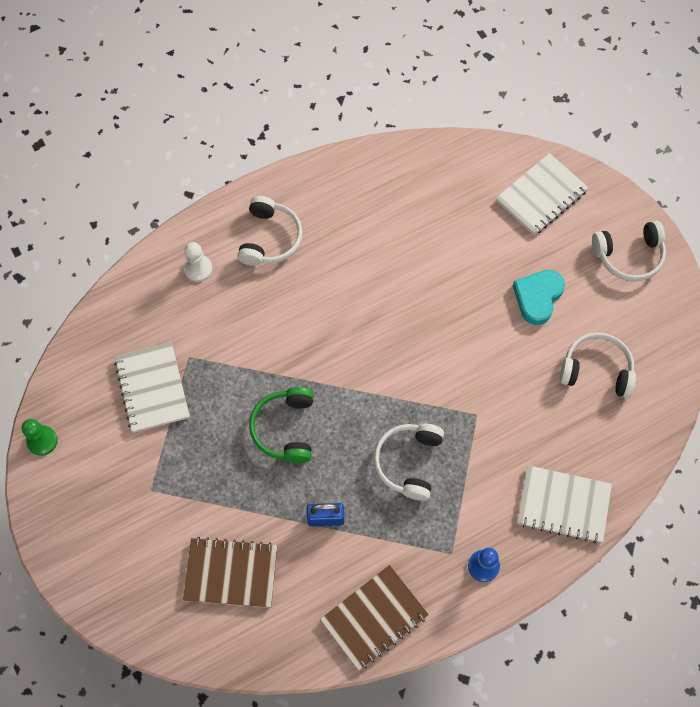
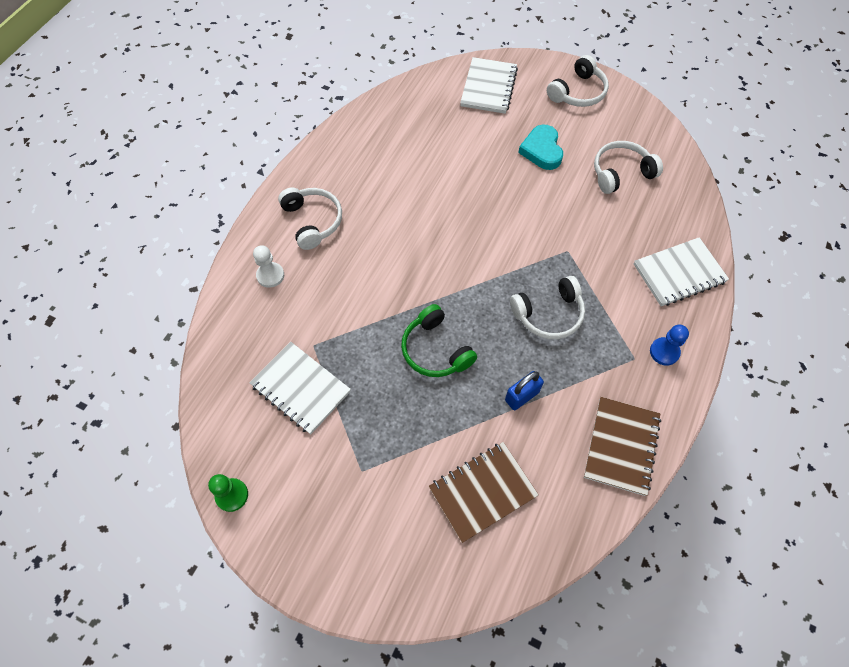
camera: 35 degrees left, 5 degrees down
white headphones [374,424,444,501] -> white headphones turned 90 degrees counterclockwise [510,276,585,339]

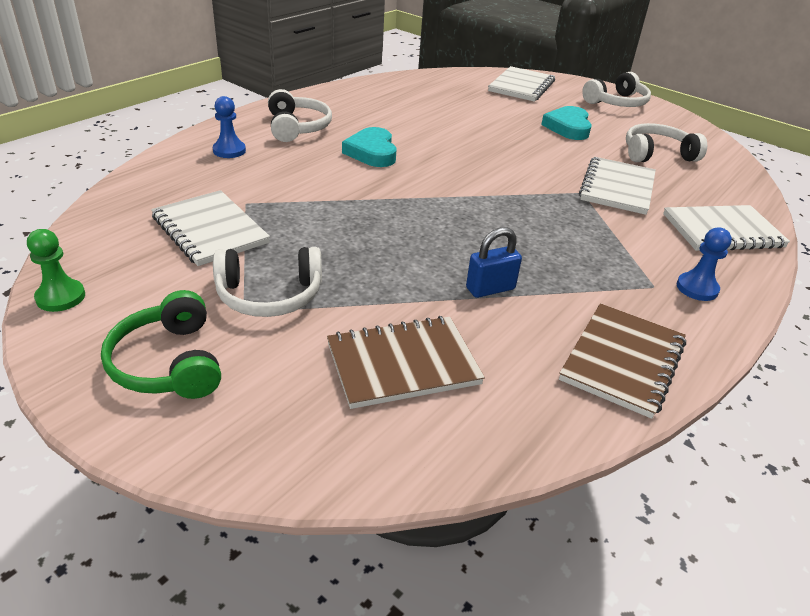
camera: 10 degrees right, 25 degrees down
white pawn [253,245,284,288] -> blue pawn [213,96,246,158]
green headphones [401,304,477,377] -> green headphones moved to [101,290,221,399]
white headphones [510,276,585,339] -> white headphones moved to [213,247,322,317]
none -> turquoise heart [342,127,397,167]
none -> white notebook [579,157,656,215]

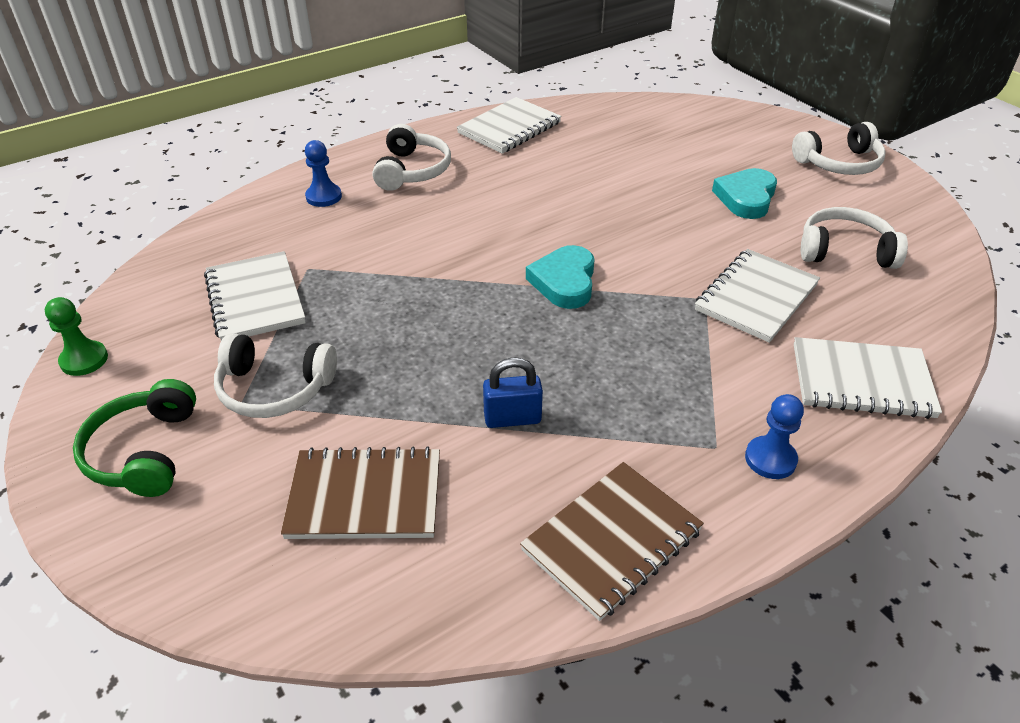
camera: 20 degrees right, 5 degrees up
turquoise heart [342,127,397,167] -> turquoise heart moved to [526,245,594,309]
white notebook [488,66,555,102] -> white notebook moved to [457,97,562,154]

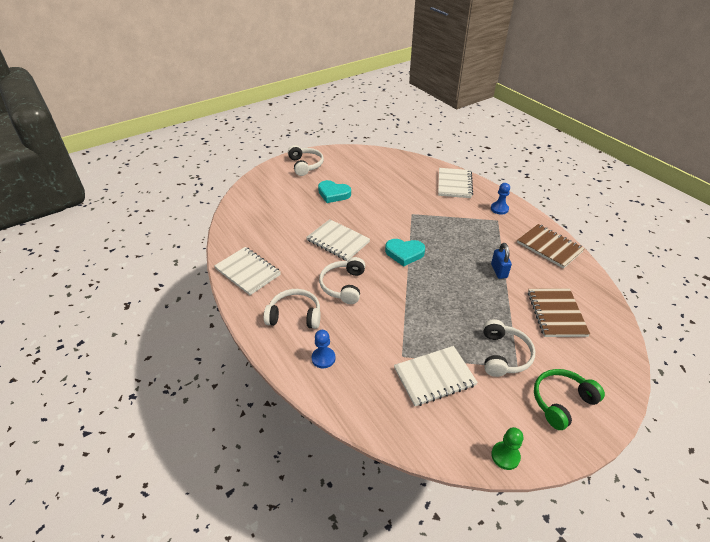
camera: 90 degrees left, 0 degrees up
green headphones [73,379,196,497] -> green headphones turned 150 degrees clockwise [534,369,605,430]
white notebook [695,249,820,343] -> white notebook moved to [306,219,370,261]
white headphones [801,207,908,269] -> white headphones moved to [319,257,365,304]

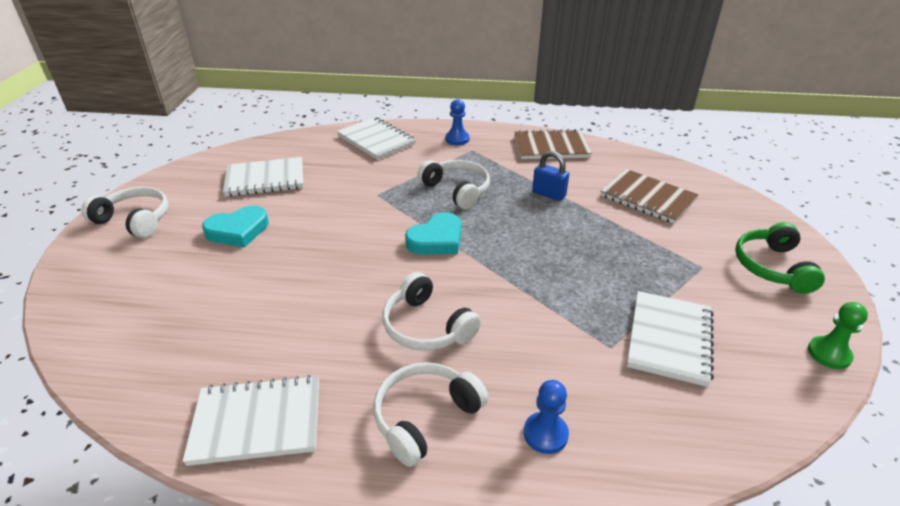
camera: 50 degrees left, 5 degrees down
white notebook [306,219,370,261] -> white notebook moved to [223,157,303,197]
white headphones [483,319,535,377] -> white headphones moved to [417,160,490,209]

